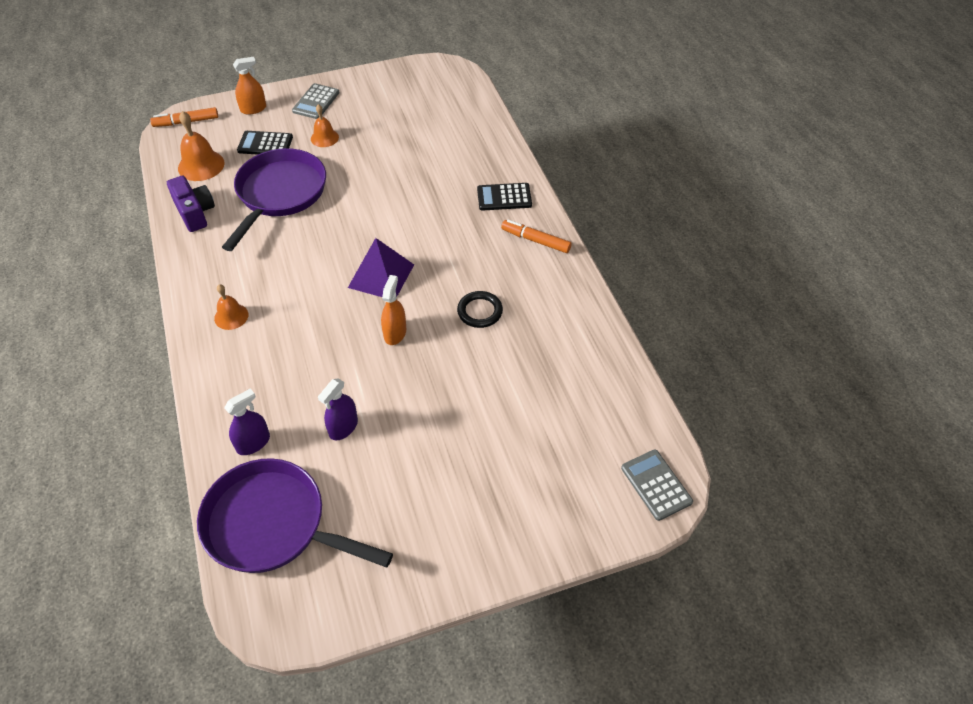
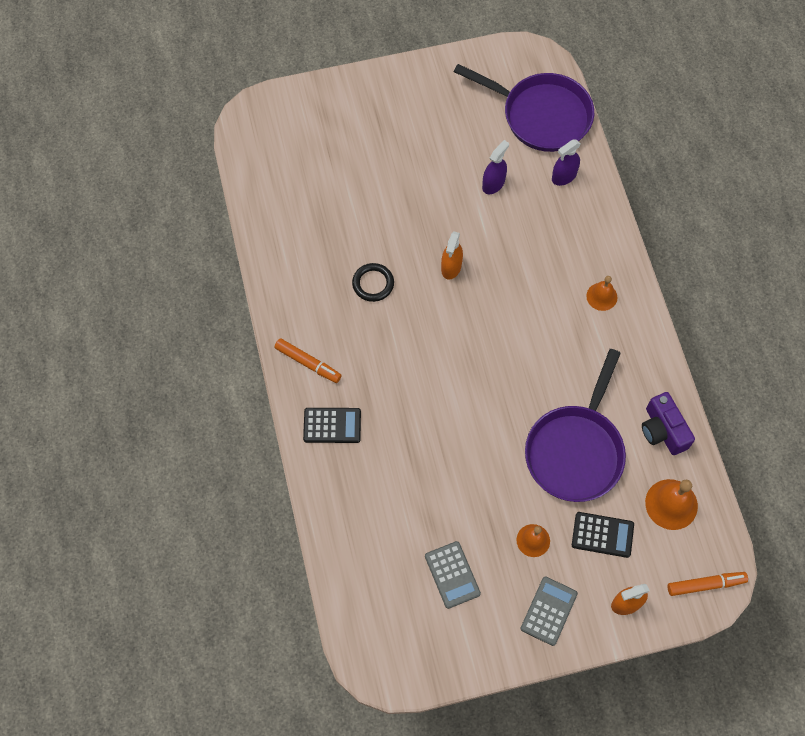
camera: 175 degrees left, 15 degrees up
purple pyramid [348,238,414,297] -> none
grey calculator [621,449,693,521] -> grey calculator moved to [425,541,481,609]

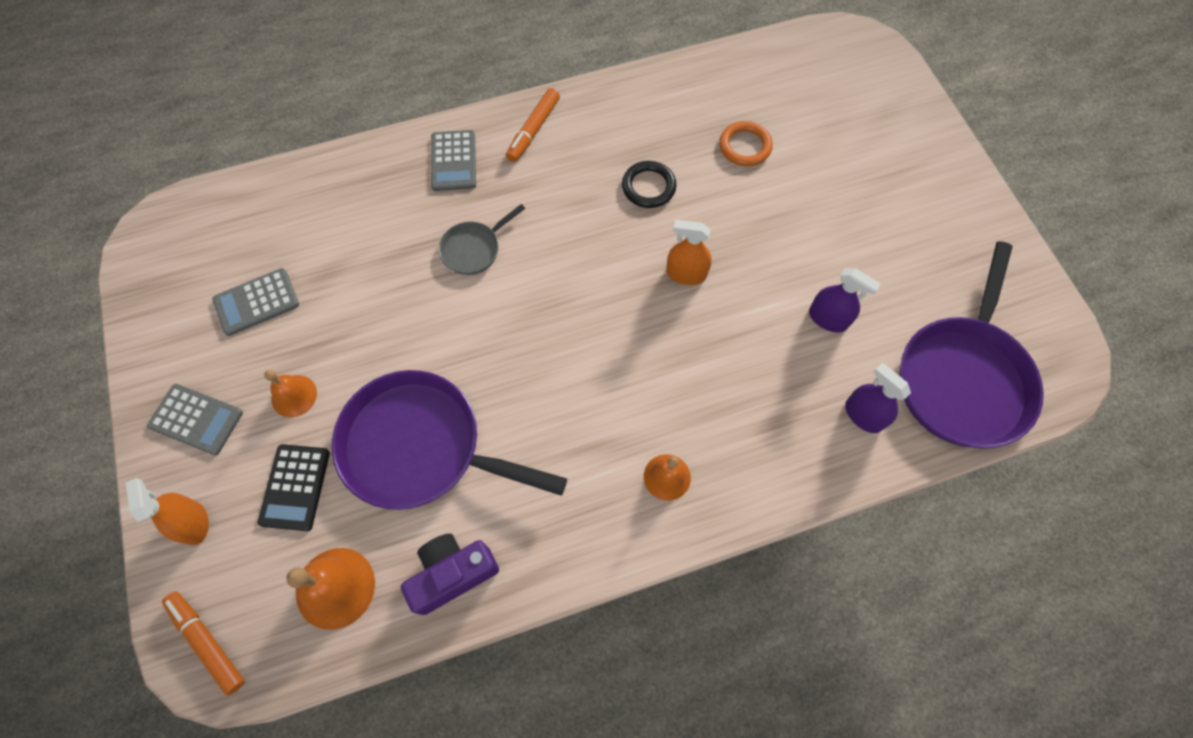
camera: 85 degrees right, 0 degrees up
black calculator [303,408,361,443] -> grey calculator [431,130,476,191]
orange marker [668,572,748,596] -> orange marker turned 150 degrees clockwise [162,592,245,696]
none -> grey pan [439,204,525,275]
none -> orange ring [719,121,773,166]

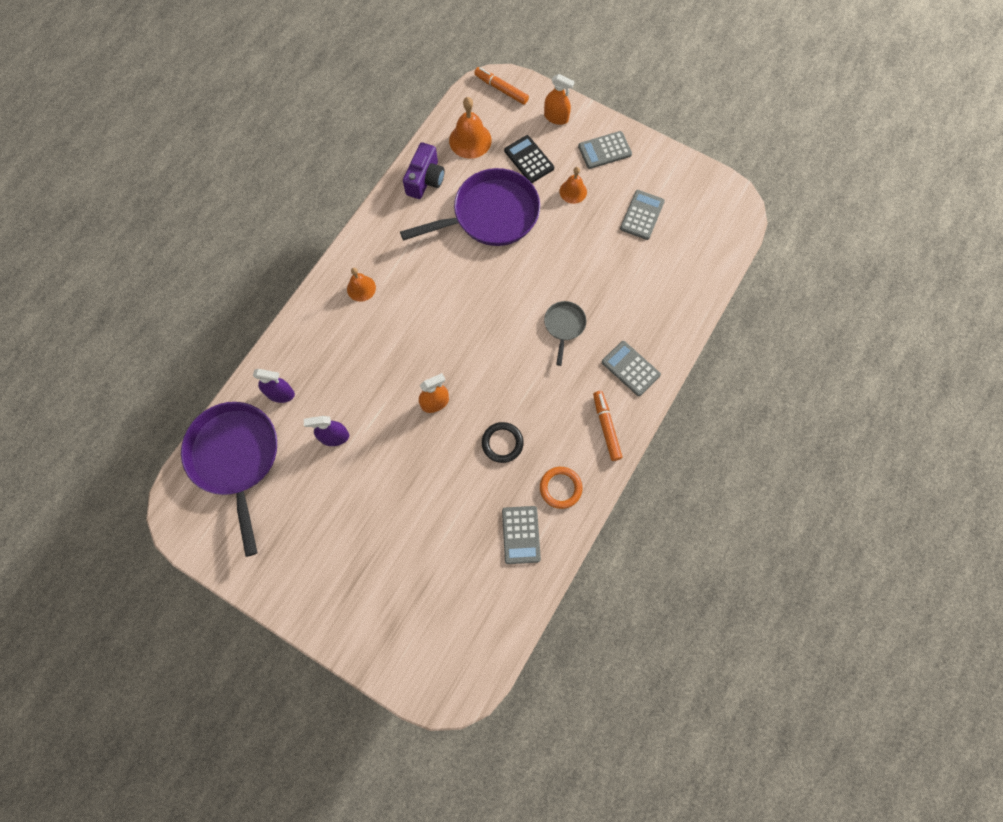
camera: 140 degrees right, 5 degrees up
orange marker [162,592,245,696] -> orange marker turned 150 degrees counterclockwise [474,67,529,105]
orange ring [719,121,773,166] -> orange ring moved to [540,467,582,509]
none -> grey calculator [502,506,541,564]

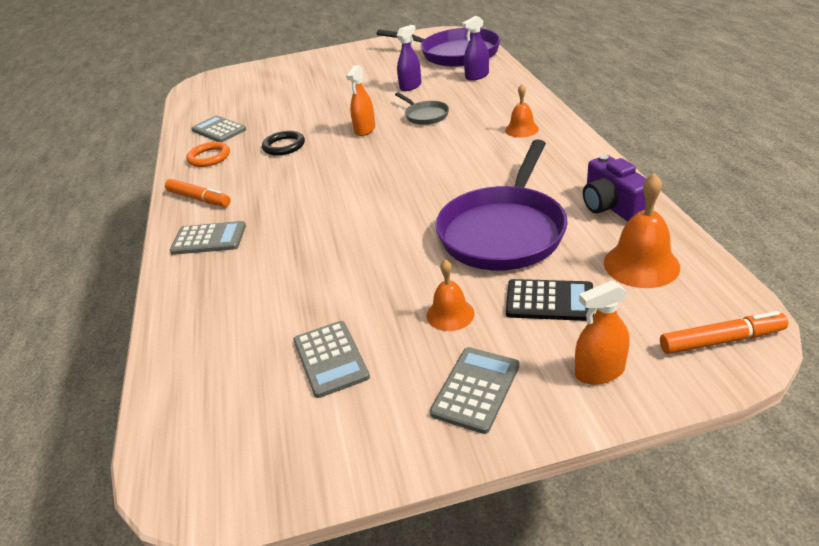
camera: 140 degrees right, 35 degrees down
grey pan [544,301,586,366] -> grey pan moved to [395,92,449,125]

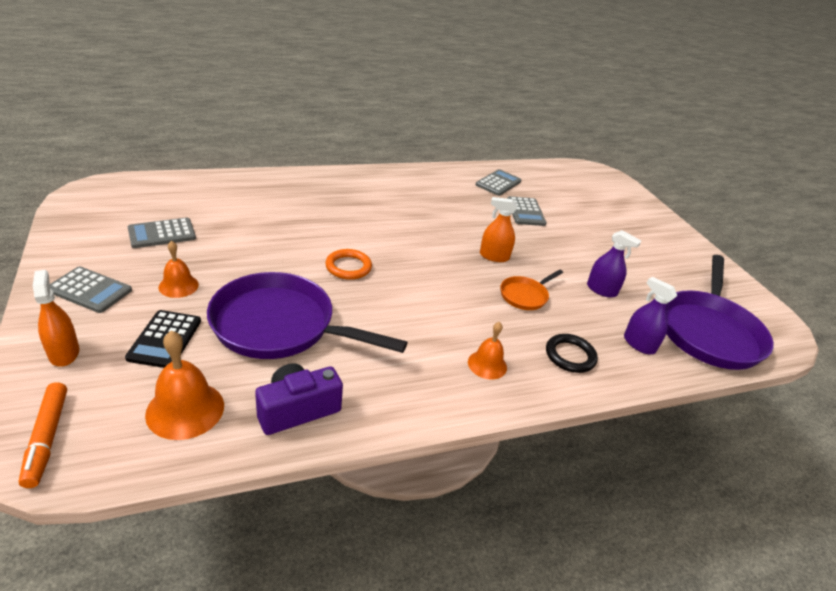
camera: 75 degrees right, 0 degrees up
orange marker [165,179,231,207] -> none
grey calculator [170,221,246,255] -> grey calculator moved to [507,196,547,226]
orange ring [186,142,230,167] -> orange ring moved to [325,249,372,280]
black ring [262,131,305,156] -> black ring moved to [546,334,598,373]
grey pan [395,92,449,125] -> orange pan [500,269,563,310]

